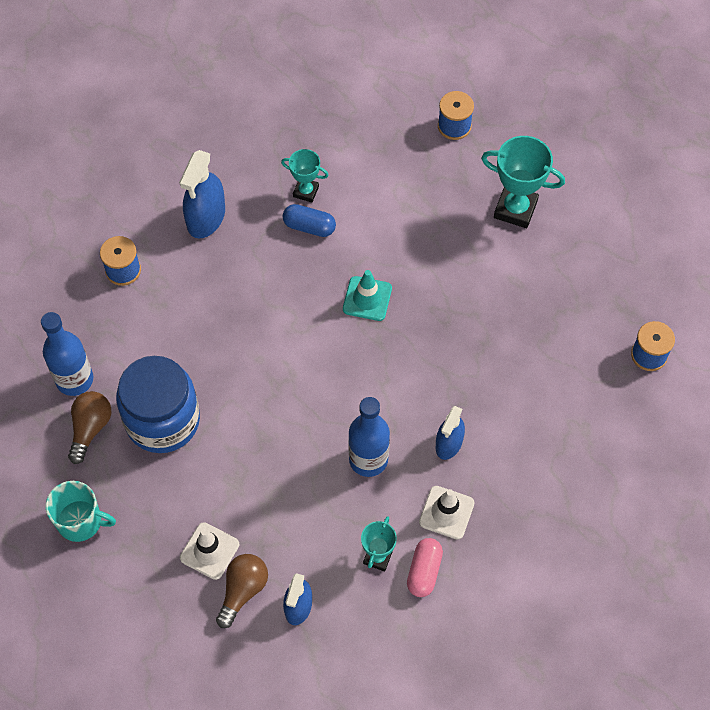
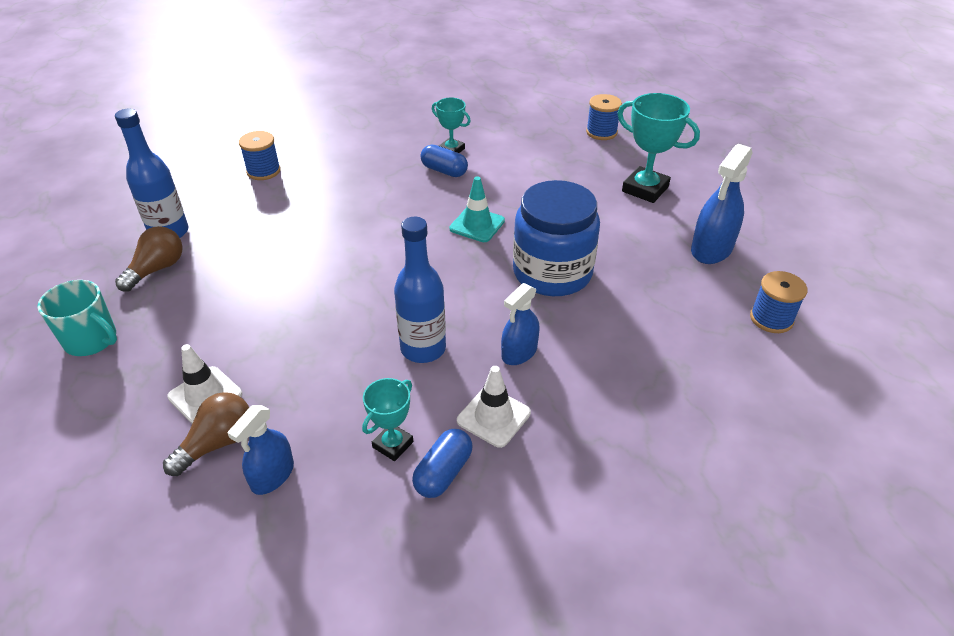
camera: 15 degrees right, 20 degrees down
blue jar [116,356,200,453] -> blue jar moved to [513,180,600,296]
blue spray bottle [179,150,225,239] -> blue spray bottle moved to [691,144,752,264]
pink capsule [407,538,443,597] -> blue capsule [412,429,473,498]

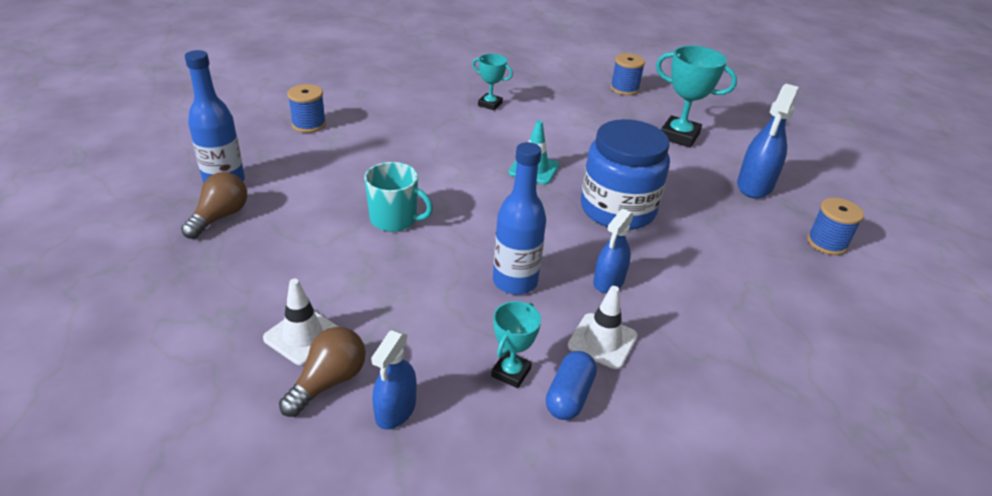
camera: 10 degrees left, 5 degrees down
turquoise mug [37,280,117,356] -> turquoise mug moved to [364,162,433,232]
blue capsule [420,145,468,177] -> none

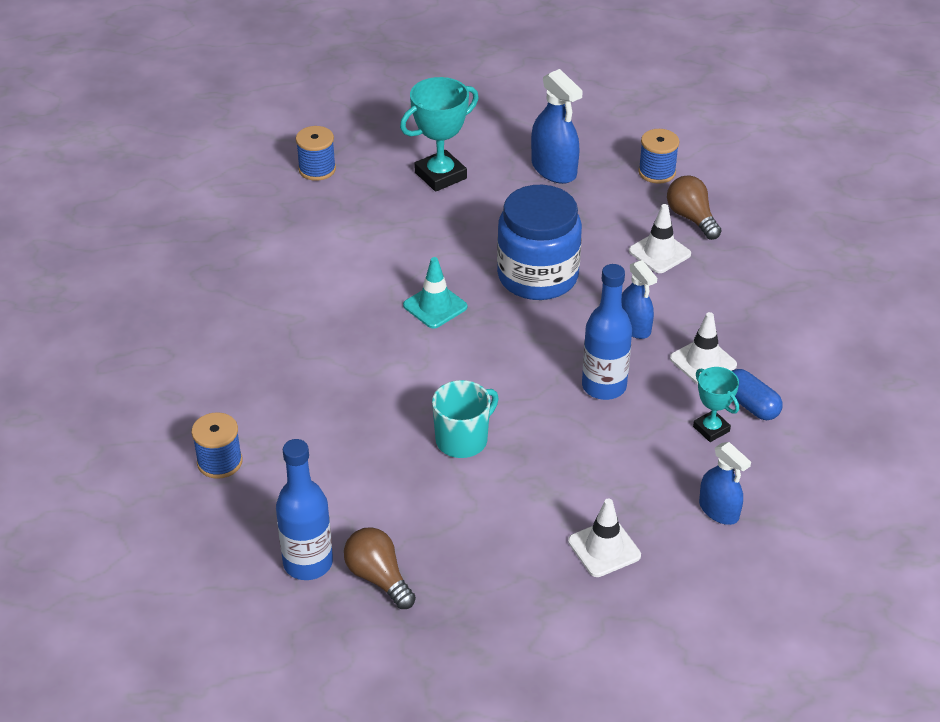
camera: 60 degrees left, 5 degrees up
brown light bulb [279,327,366,417] -> brown light bulb moved to [667,175,722,240]
turquoise trophy [472,54,513,110] -> none
none -> white traffic cone [629,204,691,273]

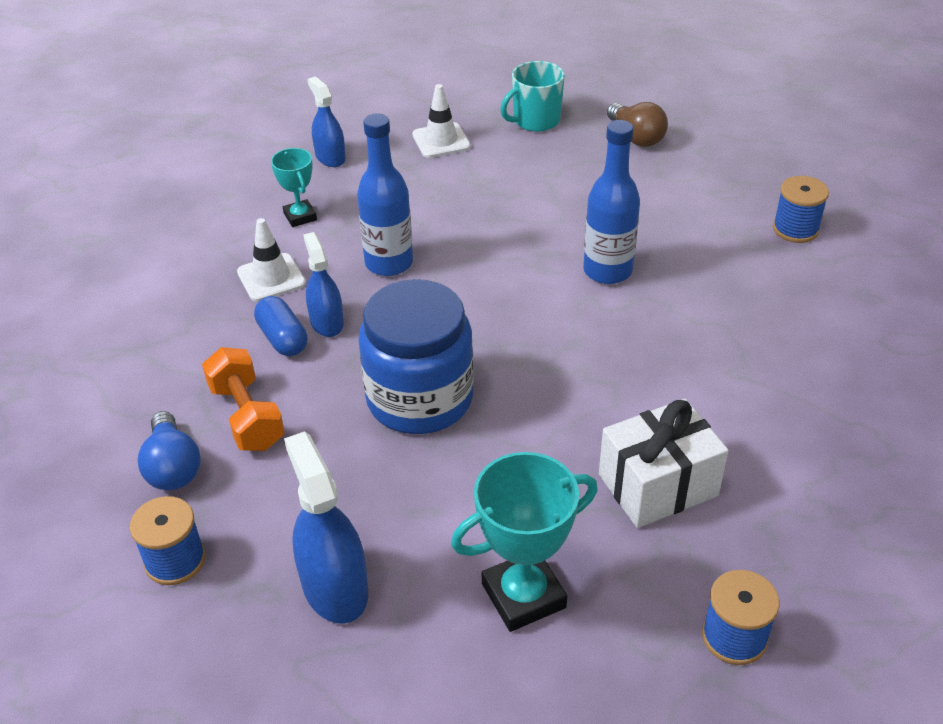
camera: 170 degrees left, 0 degrees up
blue bottle [276,439,333,580] -> blue bottle moved to [583,120,640,284]
turquoise traffic cone [403,257,467,329] -> none
turquoise mug [432,380,499,458] -> turquoise mug moved to [500,61,565,132]
white traffic cone [629,204,691,273] -> orange dumbbell [202,347,285,451]
brown light bulb [667,175,722,240] -> blue light bulb [137,411,201,490]
blue capsule [732,369,783,420] -> blue capsule moved to [254,296,308,356]
none -> white gift [599,399,729,528]

